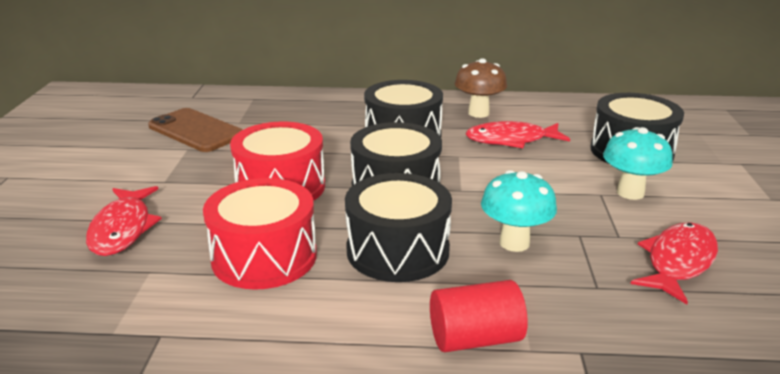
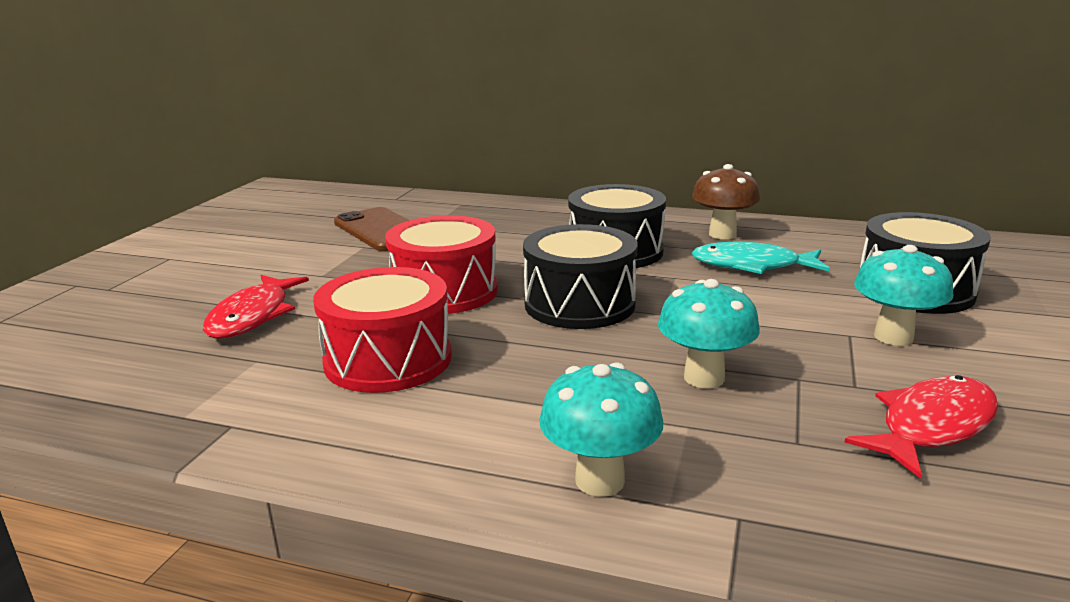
camera: 15 degrees right, 5 degrees down
black drum [345,173,452,282] -> none
red cylinder [430,280,528,352] -> turquoise mushroom [539,362,663,497]
red fish [466,121,570,148] -> turquoise fish [691,242,830,274]

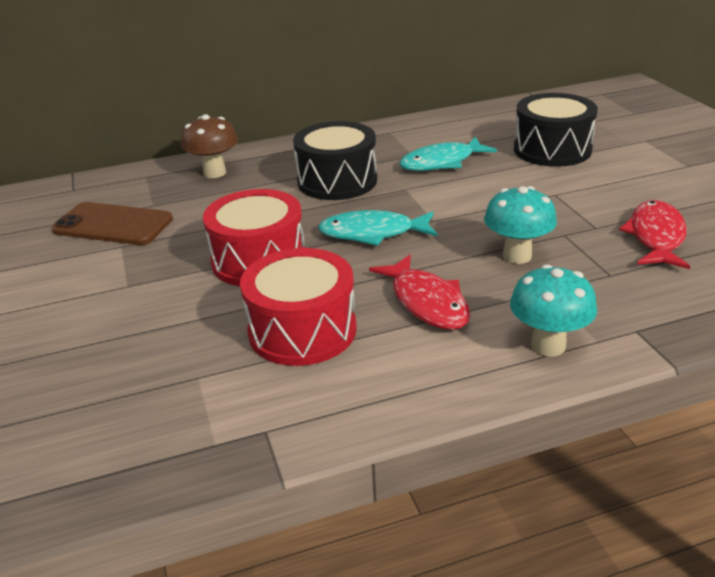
camera: 35 degrees left, 10 degrees up
red fish [203,275,309,339] -> red fish moved to [369,255,471,330]
black drum [523,224,637,329] -> turquoise fish [318,210,437,246]
brown mushroom [692,164,760,239] -> brown mushroom moved to [181,114,238,178]
turquoise mushroom [854,245,953,346] -> none

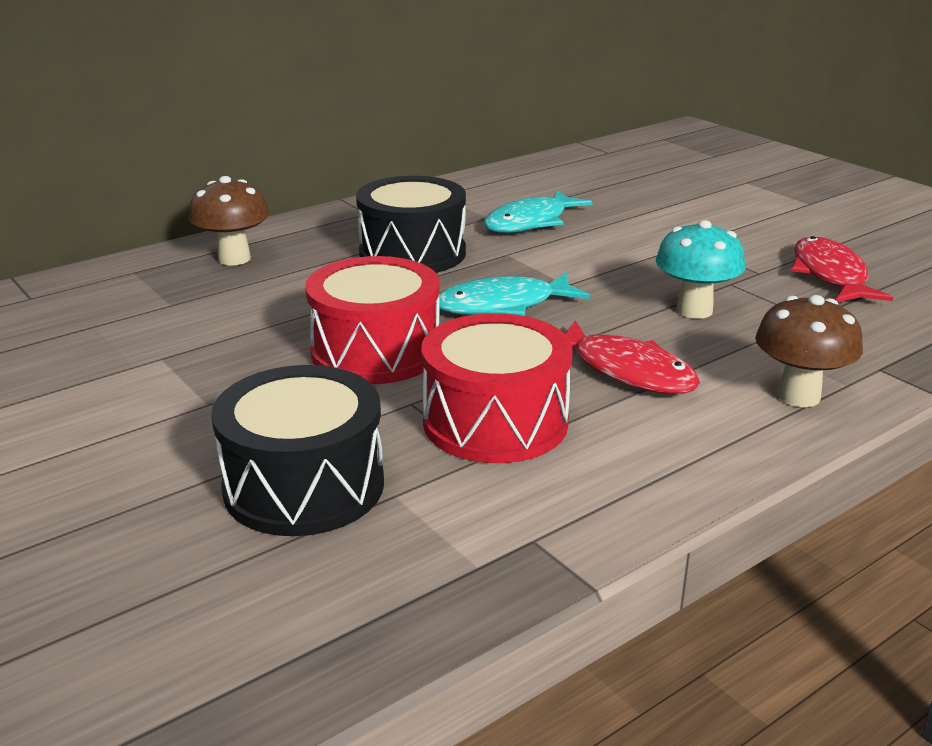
camera: 20 degrees left, 5 degrees down
brown phone [52,202,173,245] -> none
turquoise mushroom [510,264,597,356] -> brown mushroom [755,295,863,407]
black drum [514,93,598,167] -> black drum moved to [211,365,384,536]

